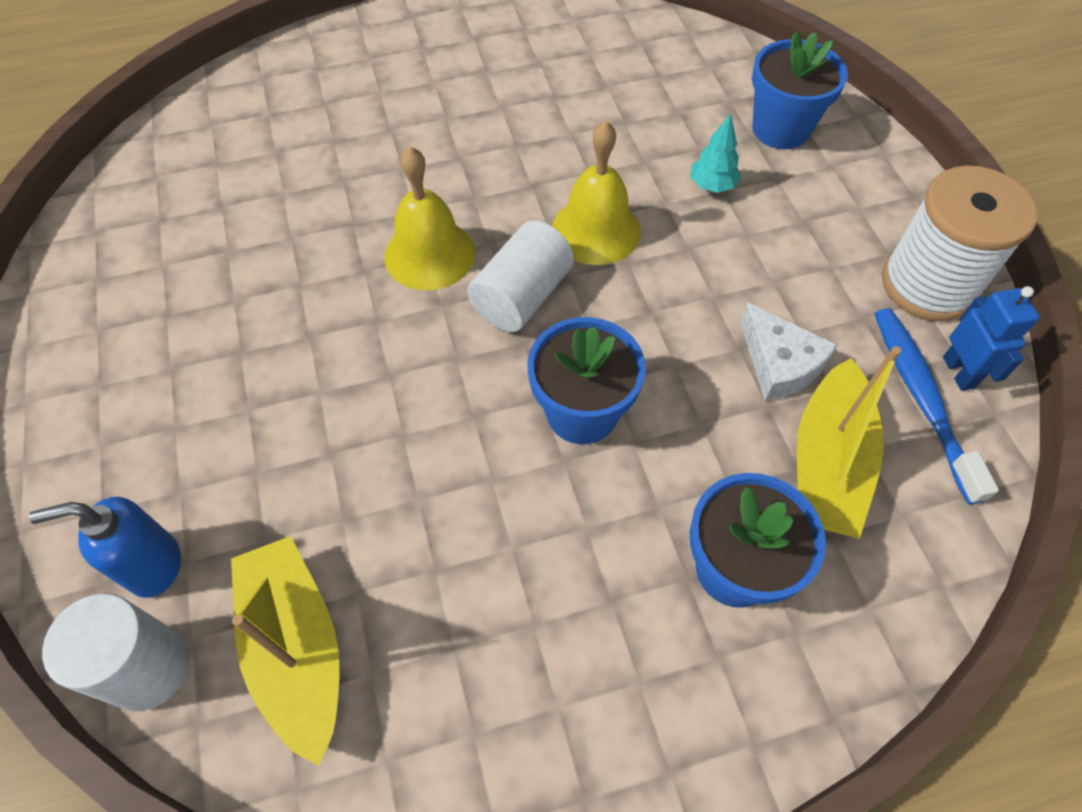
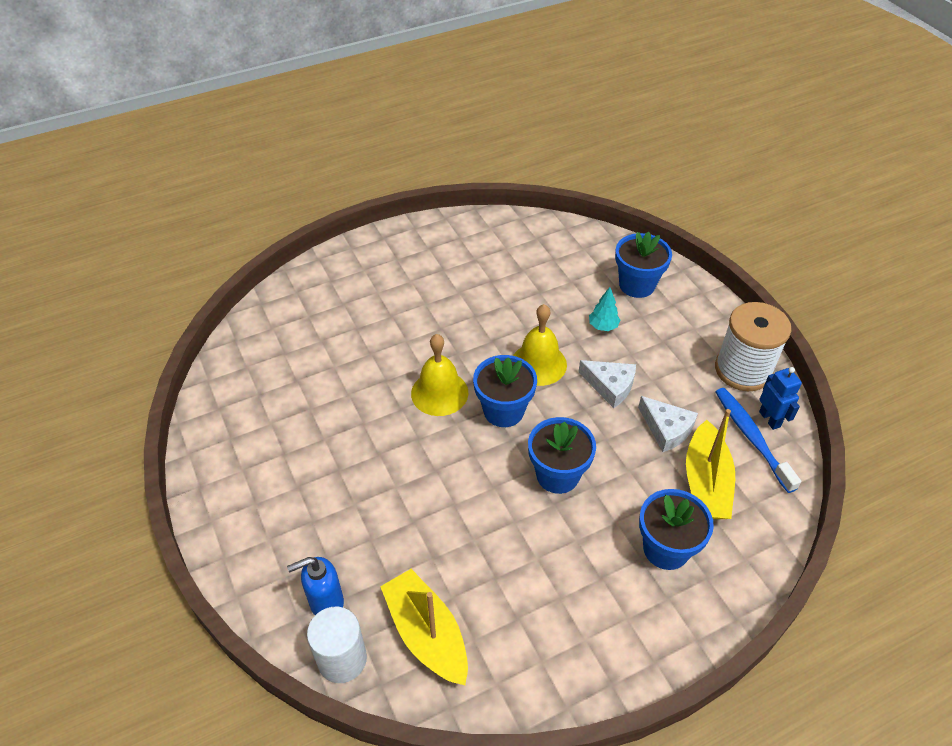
camera: 10 degrees left, 10 degrees down
white cylinder [467,220,574,332] -> blue flower pot [473,355,537,427]
none -> white cheese [578,360,636,408]

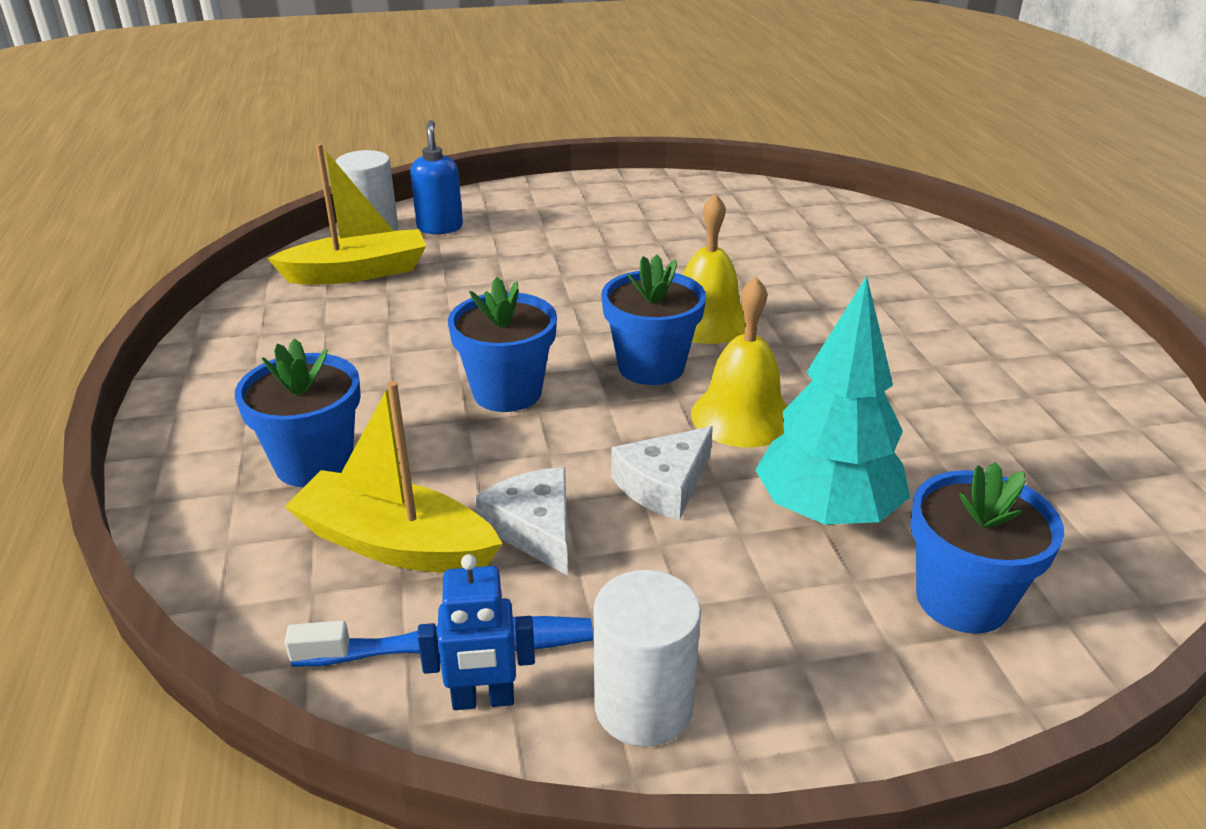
camera: 105 degrees right, 15 degrees down
turquoise tree [589,287,620,331] -> turquoise tree [755,276,910,525], size x2.18
white cheese [638,396,698,452] -> white cheese turned 90 degrees clockwise [475,467,568,576]
white spool [715,302,791,391] -> white cylinder [594,570,701,747]

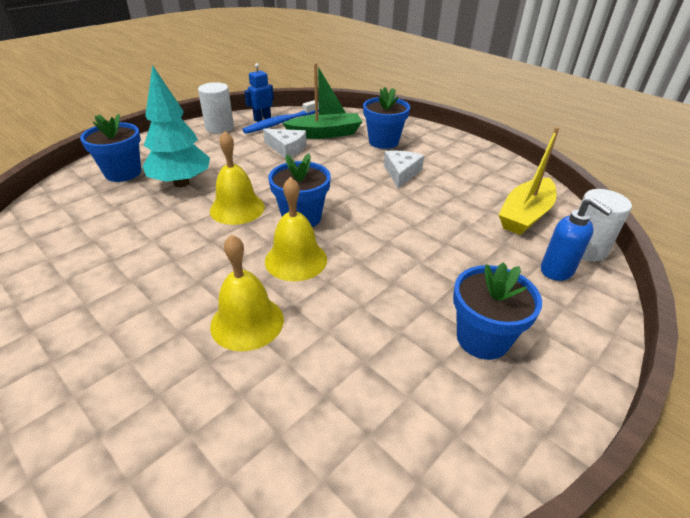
camera: 145 degrees right, 5 degrees up
yellow boat [284,381,503,573] -> green boat [283,63,362,139]
blue flower pot [448,277,557,412] -> blue flower pot moved to [453,262,542,360]
white cheese [611,426,713,520] -> white cheese moved to [384,150,424,188]
none -> yellow bell [210,234,284,351]

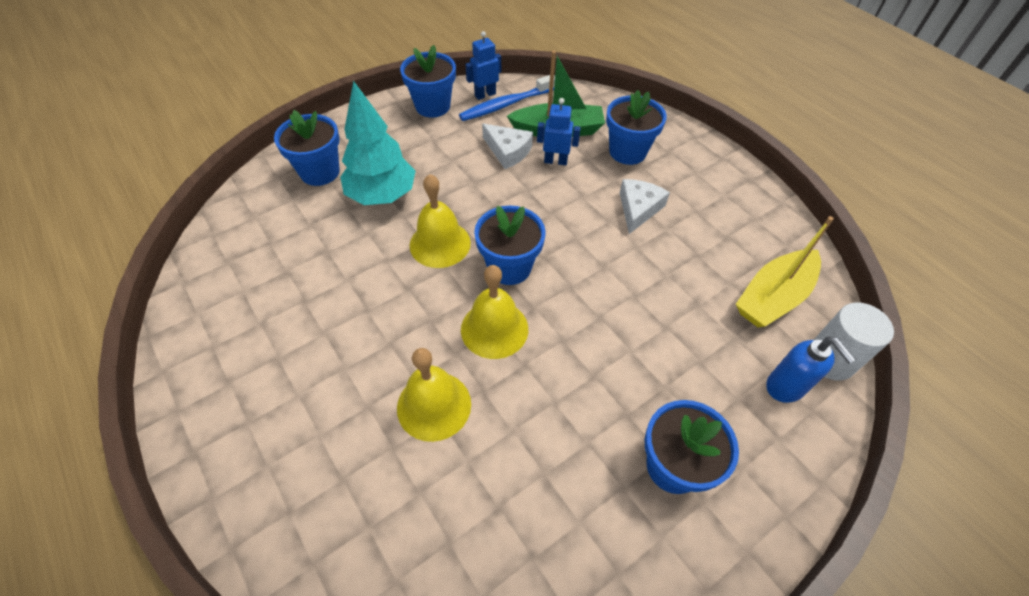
camera: 10 degrees right, 15 degrees up
white cylinder [198,82,234,134] -> blue flower pot [400,45,456,117]
none -> blue robot [537,98,581,165]

